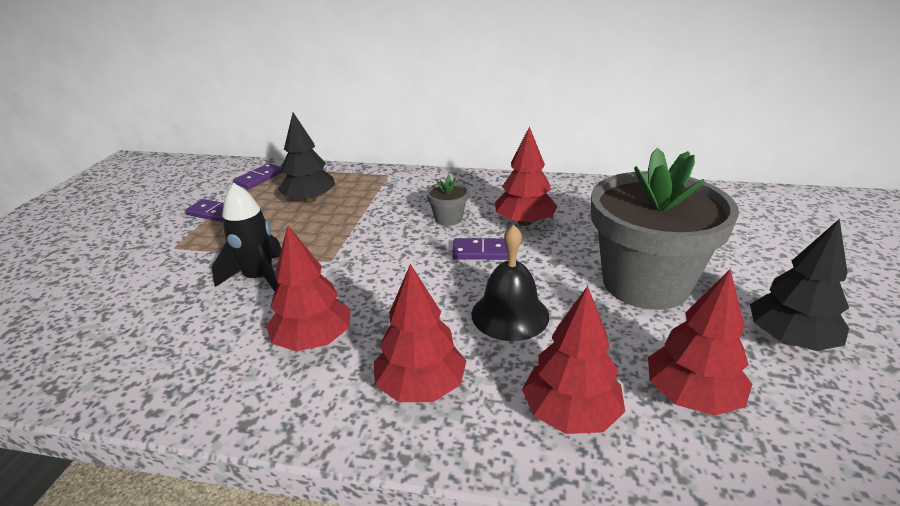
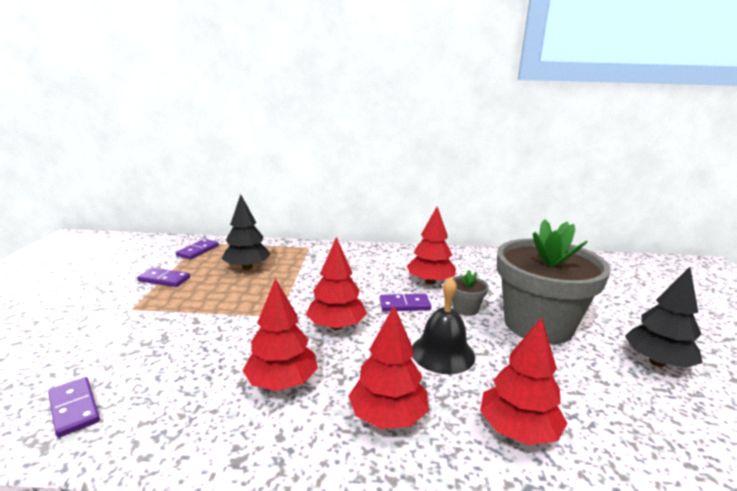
camera: 10 degrees left, 10 degrees down
black rocket [212,183,281,292] -> none
grey flower pot [426,175,469,226] -> grey flower pot moved to [452,270,489,316]
red tree [648,269,752,416] -> red tree moved to [306,237,367,330]
none -> purple domino [48,377,100,438]

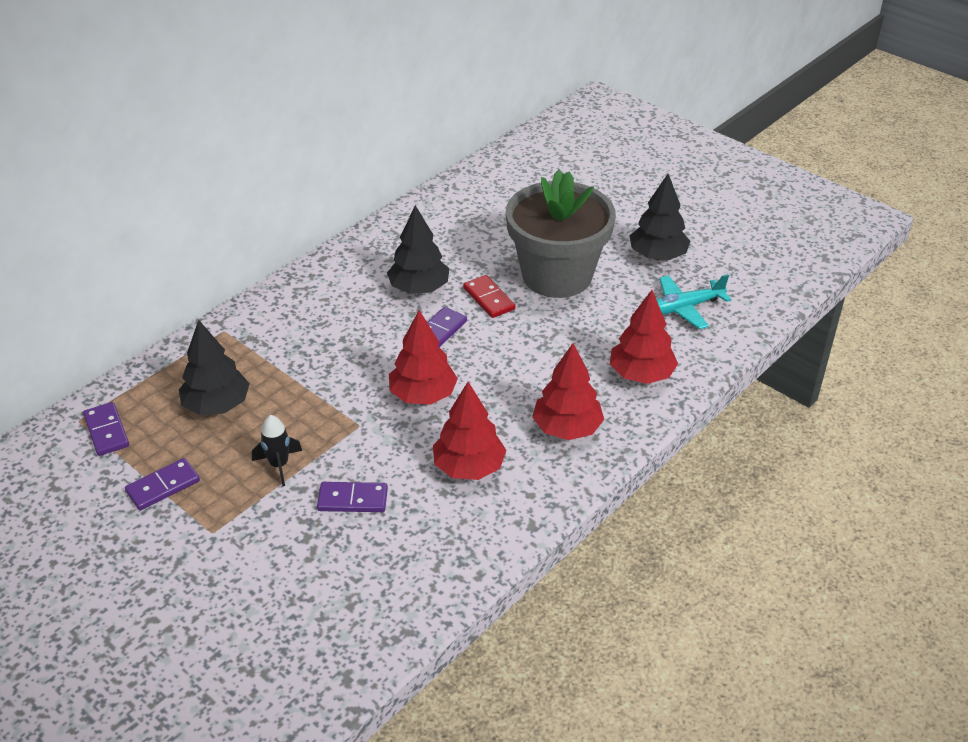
camera: 50 degrees left, 20 degrees up
purple domino [48,377,100,438] -> purple domino moved to [317,482,388,512]
red tree [407,207,456,285] -> black tree [387,205,450,294]
black bell [412,277,475,374] -> none
grey flower pot [452,270,489,316] -> red domino [463,275,515,318]
none -> black rocket [252,415,302,486]
none -> turquoise plane [656,274,731,329]

